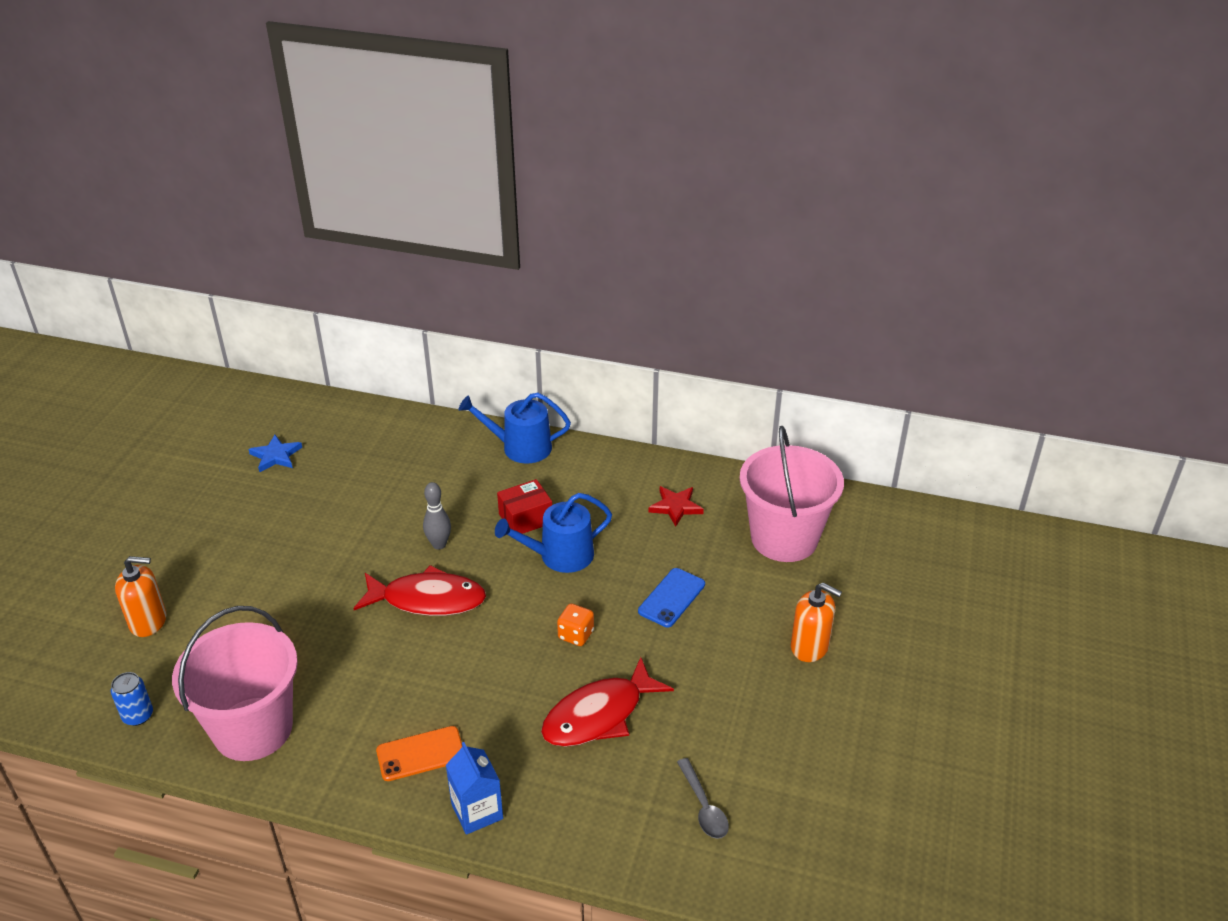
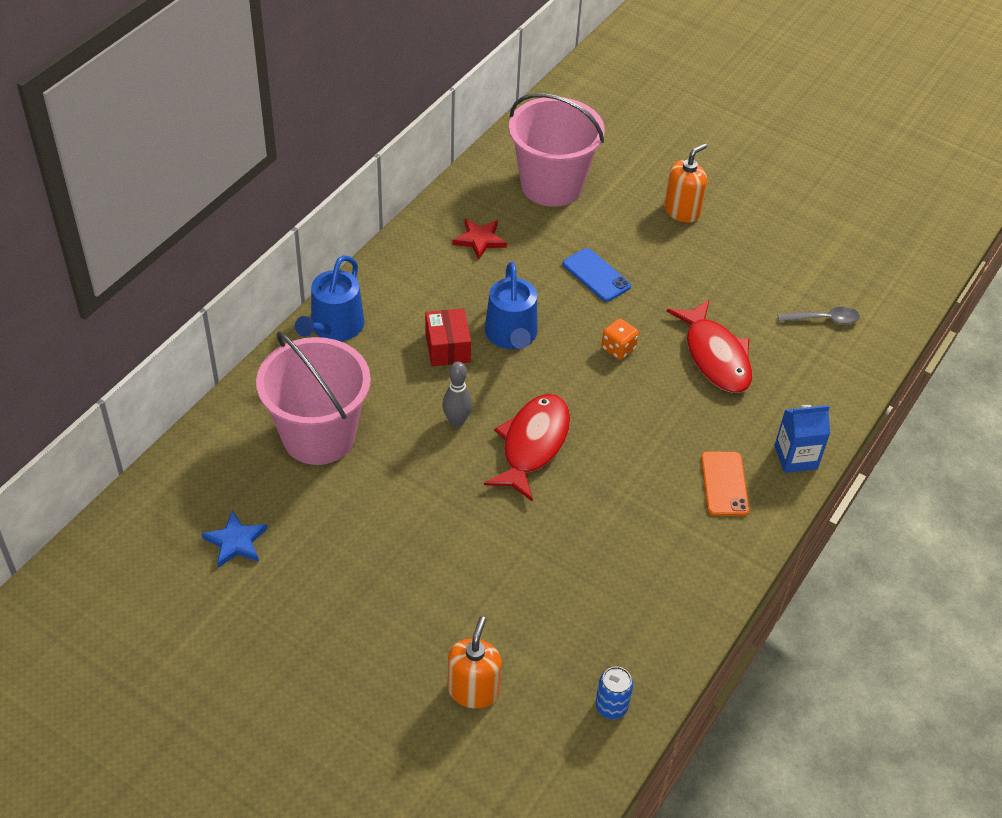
camera: 75 degrees left, 10 degrees up
pink bucket [172,606,298,761] -> pink bucket moved to [256,331,371,465]

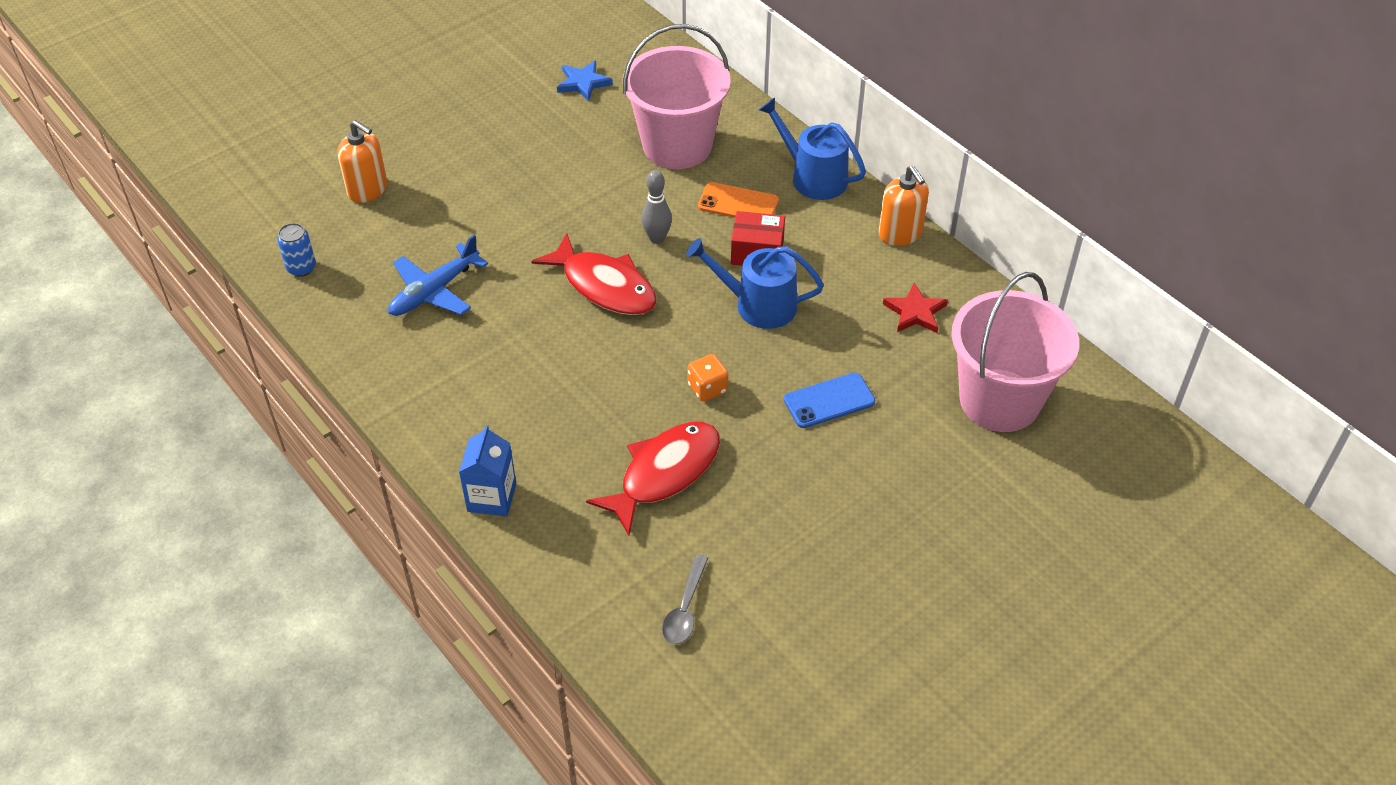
camera: 110 degrees right, 0 degrees up
orange soap dispenser [664,143,707,223] -> orange soap dispenser moved to [879,166,929,246]
red fish [667,299,752,393] -> red fish turned 135 degrees clockwise [586,422,720,536]
orange phone [701,451,749,516] -> orange phone moved to [698,182,779,218]
none -> blue plane [388,235,488,316]

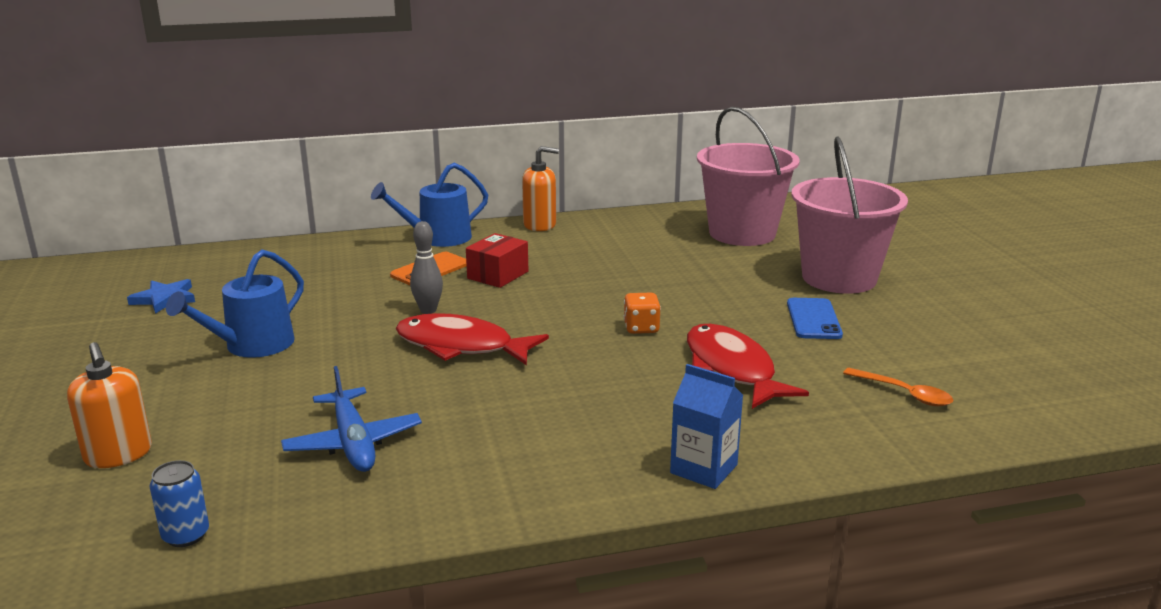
camera: 65 degrees left, 25 degrees down
orange soap dispenser [337,120,387,203] -> orange soap dispenser turned 90 degrees clockwise [67,342,152,468]
red fish [531,233,657,315] -> red fish turned 135 degrees counterclockwise [396,313,549,365]
pink bucket [623,24,731,169] -> pink bucket moved to [792,136,908,294]
grey spoon [662,554,708,644] -> orange spoon [843,368,953,406]
blue watering can [686,238,824,329] -> blue watering can moved to [166,249,304,358]
blue phone [784,373,875,428] -> blue phone moved to [787,298,843,339]
red star [883,283,948,333] -> none

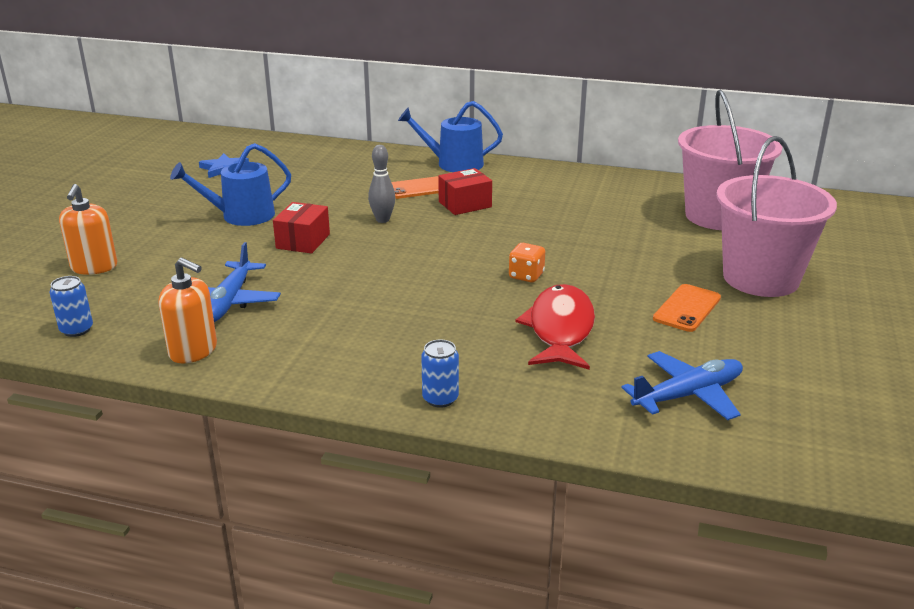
camera: 30 degrees right, 5 degrees up
red fish [396,313,549,365] -> none
orange soap dispenser [522,146,559,231] -> orange soap dispenser moved to [159,258,217,363]
blue carton [670,364,743,489] -> blue can [421,339,459,408]
blue phone [787,298,843,339] -> orange phone [653,284,721,332]
orange spoon [843,368,953,406] -> blue plane [621,351,743,420]
none -> red box [273,202,330,254]

